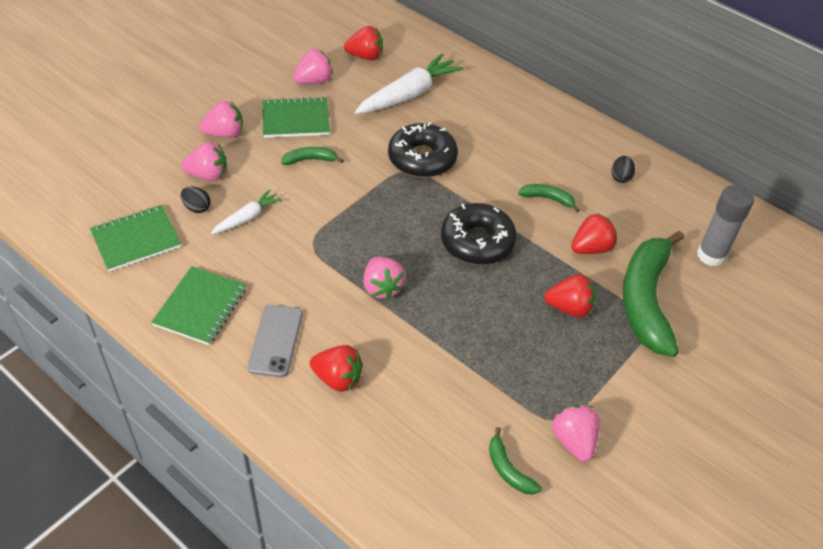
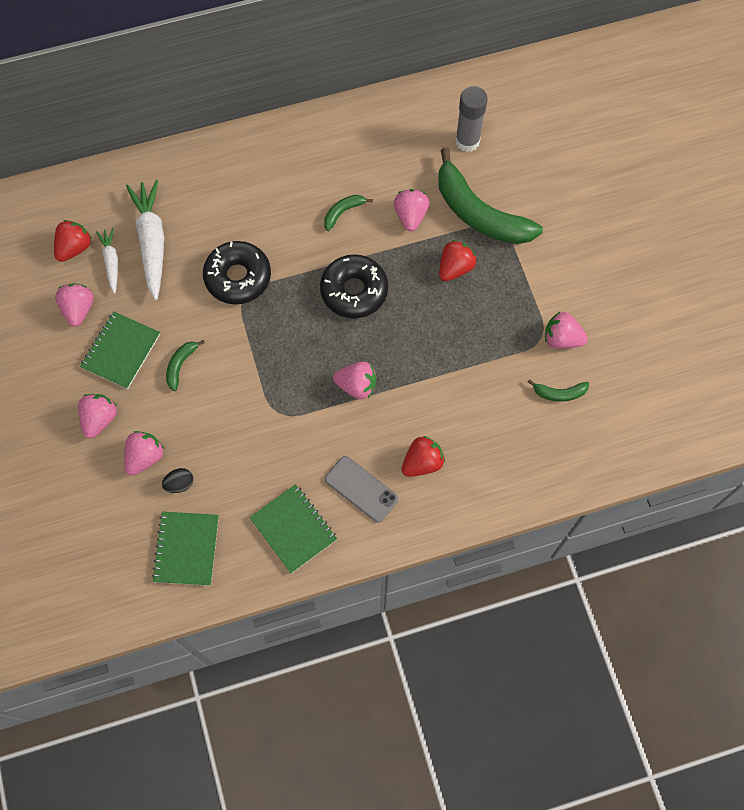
camera: 55 degrees left, 20 degrees up
white carrot [211,189,282,235] -> white carrot moved to [96,228,118,294]
red strawberry [571,213,617,254] -> pink strawberry [394,189,429,231]
black egg [611,156,635,183] -> none

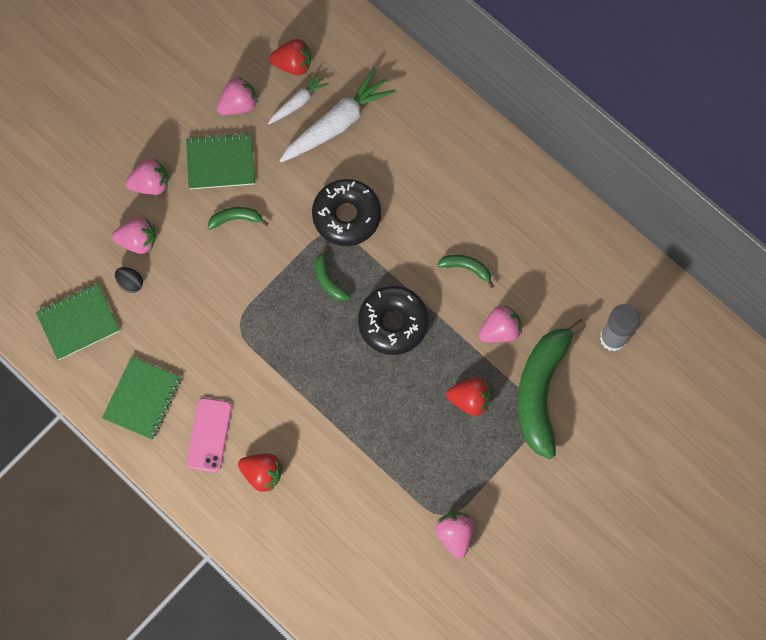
camera: 60 degrees right, 5 degrees up
grey phone [325,456,398,522] -> pink phone [186,398,232,472]
pink strawberry [333,362,376,399] -> none
green banana [528,379,589,402] -> green banana moved to [315,247,351,301]

